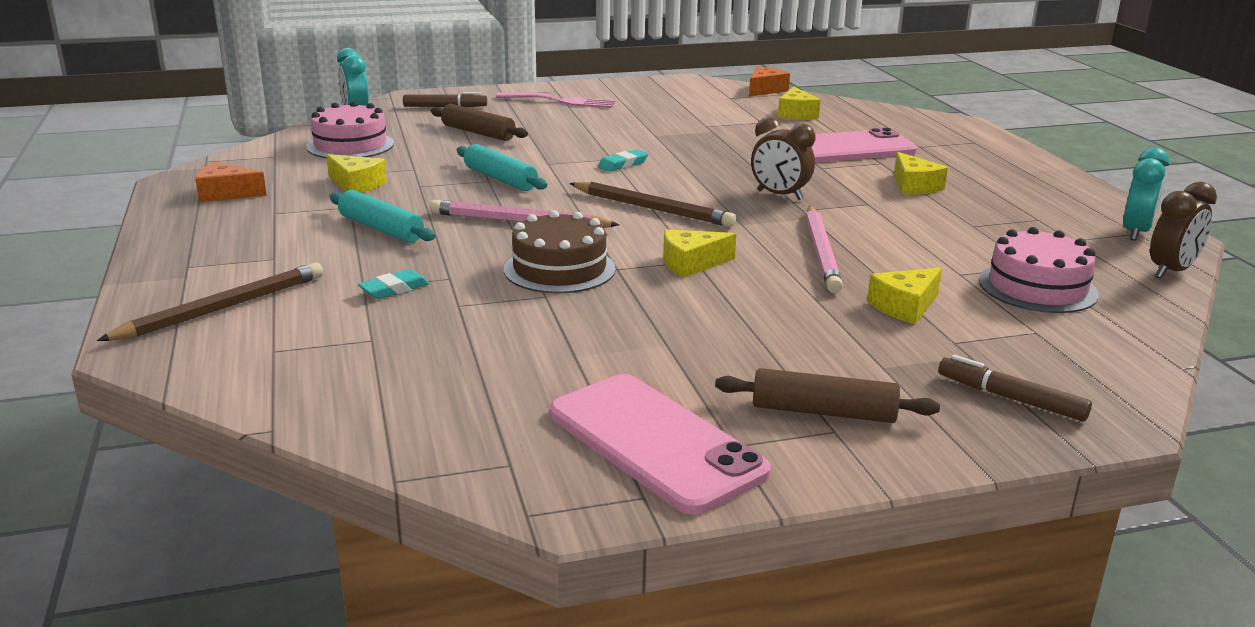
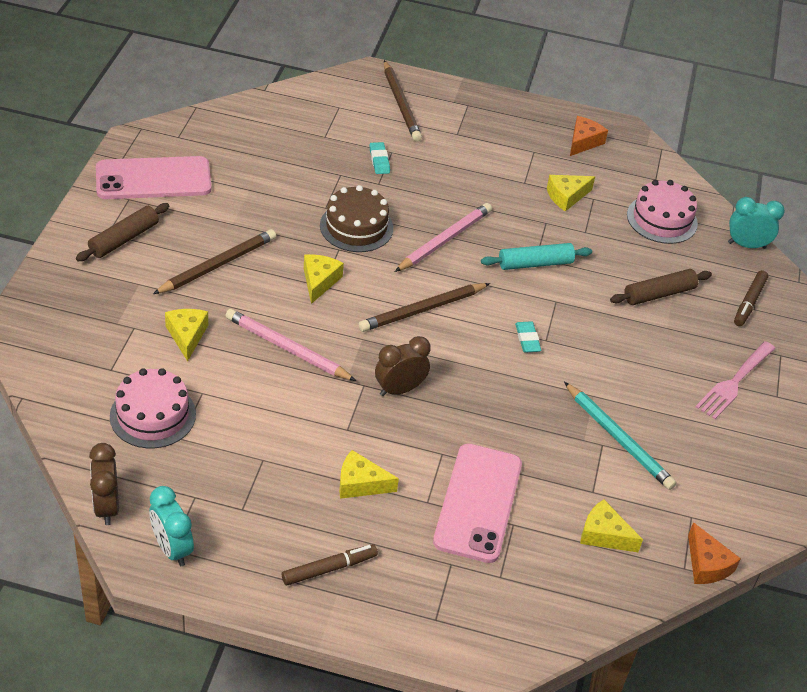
camera: 115 degrees right, 20 degrees up
turquoise rolling pin [329,190,435,243] -> none
brown marker [938,355,1092,421] -> brown marker moved to [282,544,378,585]
none -> brown pencil [153,229,276,294]
none -> turquoise pencil [564,382,677,490]

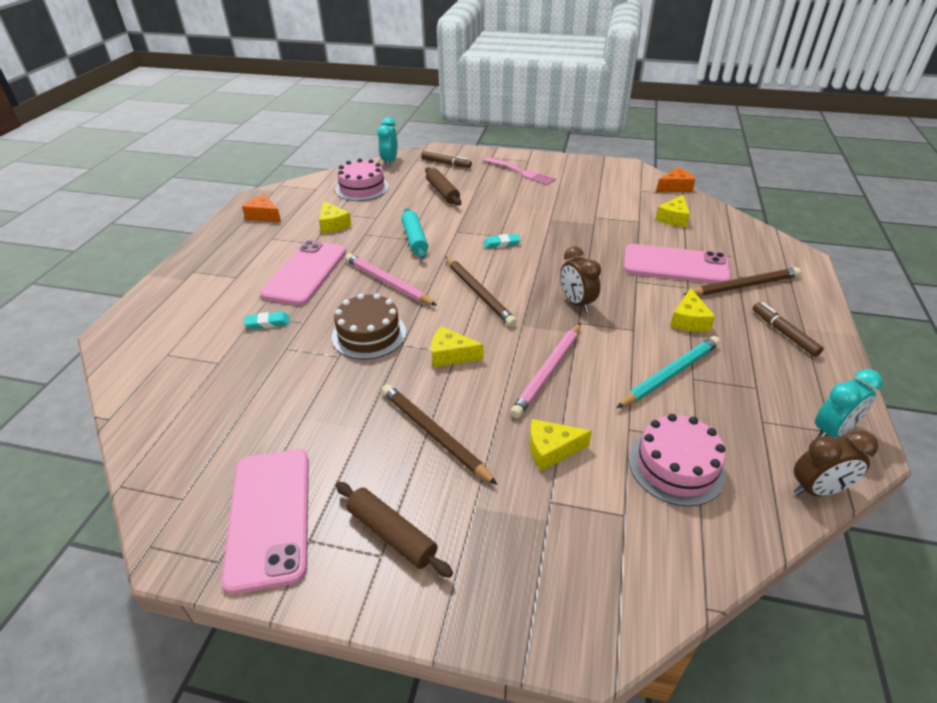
camera: 85 degrees left, 5 degrees down
brown pencil [384,60,422,142] -> brown pencil moved to [683,267,801,296]
turquoise pencil [564,382,677,490] -> turquoise pencil moved to [616,336,720,408]
none -> pink phone [260,240,346,305]

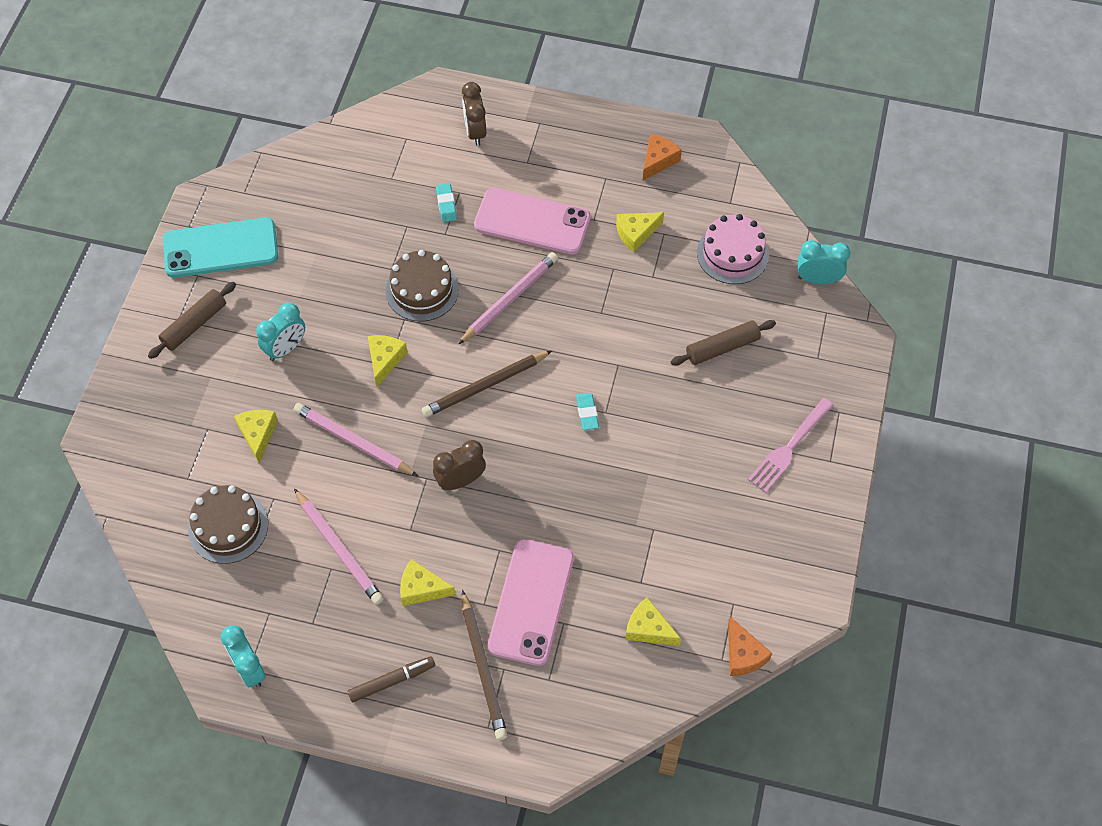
camera: 90 degrees right, 20 degrees up
pink phone [221,449,309,594] -> turquoise phone [163,217,278,278]
brown pencil [381,384,498,485] -> turquoise clock [256,303,305,361]
turquoise rolling pin [401,208,428,259] -> none
brown marker [421,151,472,168] -> none
turquoise pencil [616,336,720,408] -> pink pencil [294,488,384,605]
pink cake [629,414,726,507] -> brown cake [188,485,268,564]
brown clock [794,430,879,496] -> brown clock moved to [462,82,486,146]

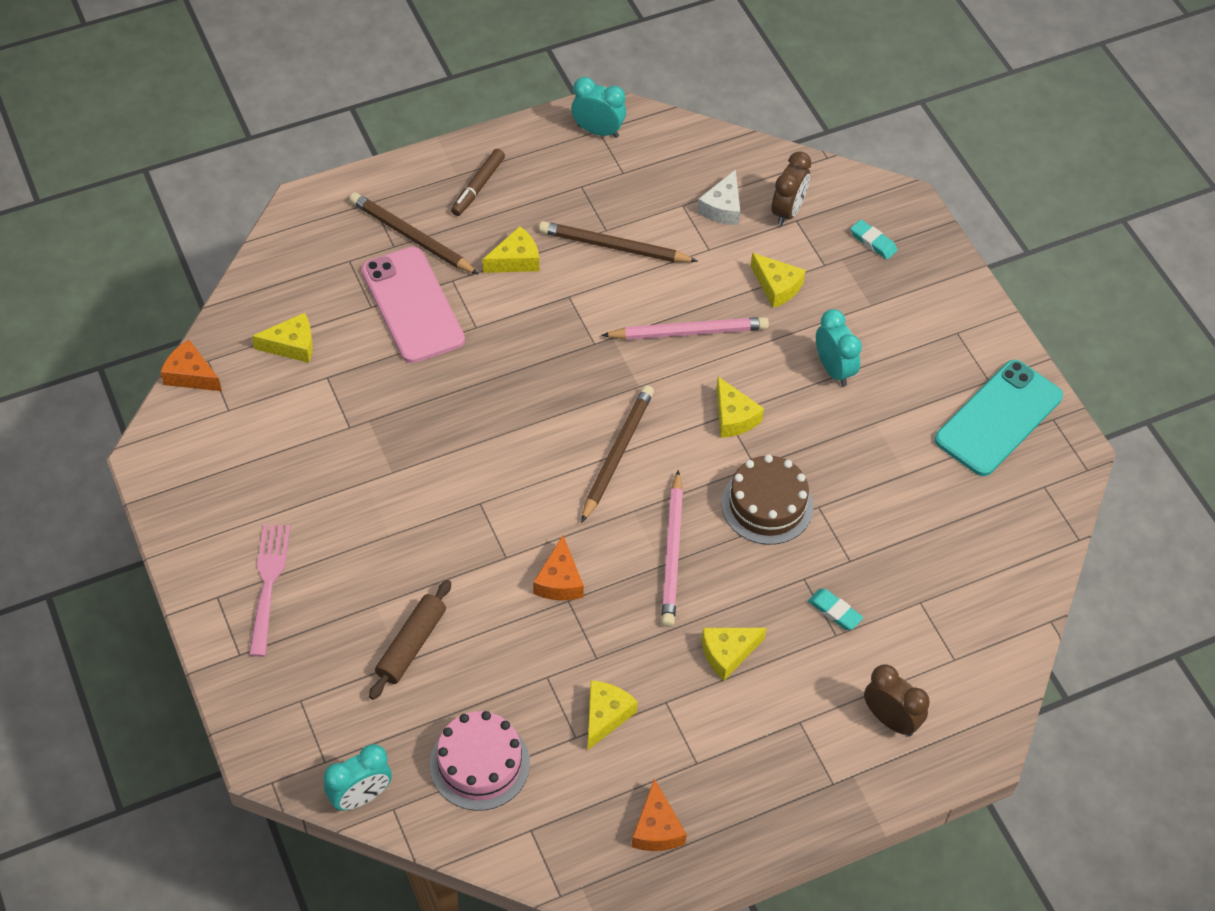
camera: 140 degrees right, 5 degrees down
brown rolling pin [148,282,236,359] -> none
brown cake [188,485,268,564] -> white cheese [697,169,740,225]
turquoise clock [256,303,305,361] -> turquoise clock turned 150 degrees clockwise [816,309,862,386]
pink pencil [294,488,384,605] -> brown pencil [539,221,698,262]
brown clock [433,440,486,490] -> brown clock moved to [771,151,811,226]
pink phone [474,188,591,254] -> yellow cheese [702,628,767,681]
turquoise eraser [576,393,599,430] -> turquoise eraser moved to [850,220,897,260]
none -> orange cheese [533,535,584,601]

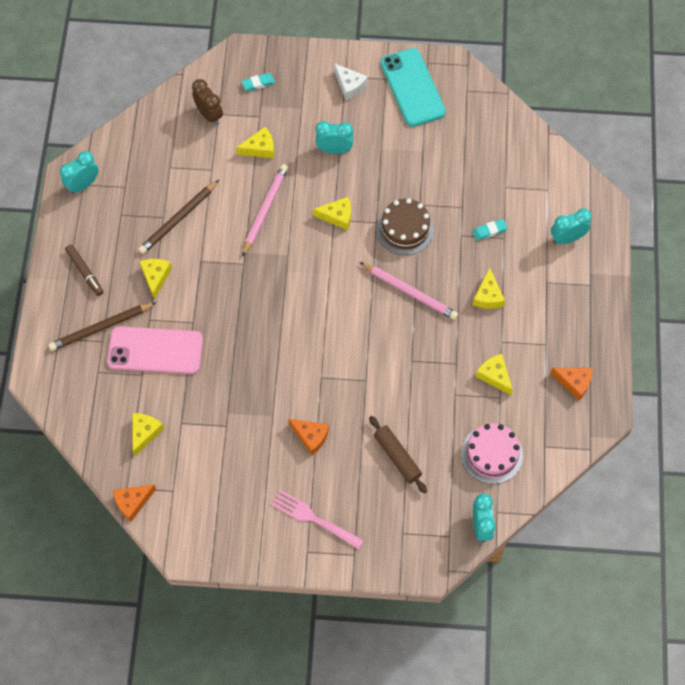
camera: 60 degrees left, 10 degrees up
orange cheese [533,535,584,601] -> orange cheese moved to [289,419,329,455]
brown pencil [581,385,654,523] -> none
white cheese [697,169,740,225] -> white cheese moved to [334,63,367,100]
brown clock [864,664,930,736] -> turquoise clock [551,209,592,244]

